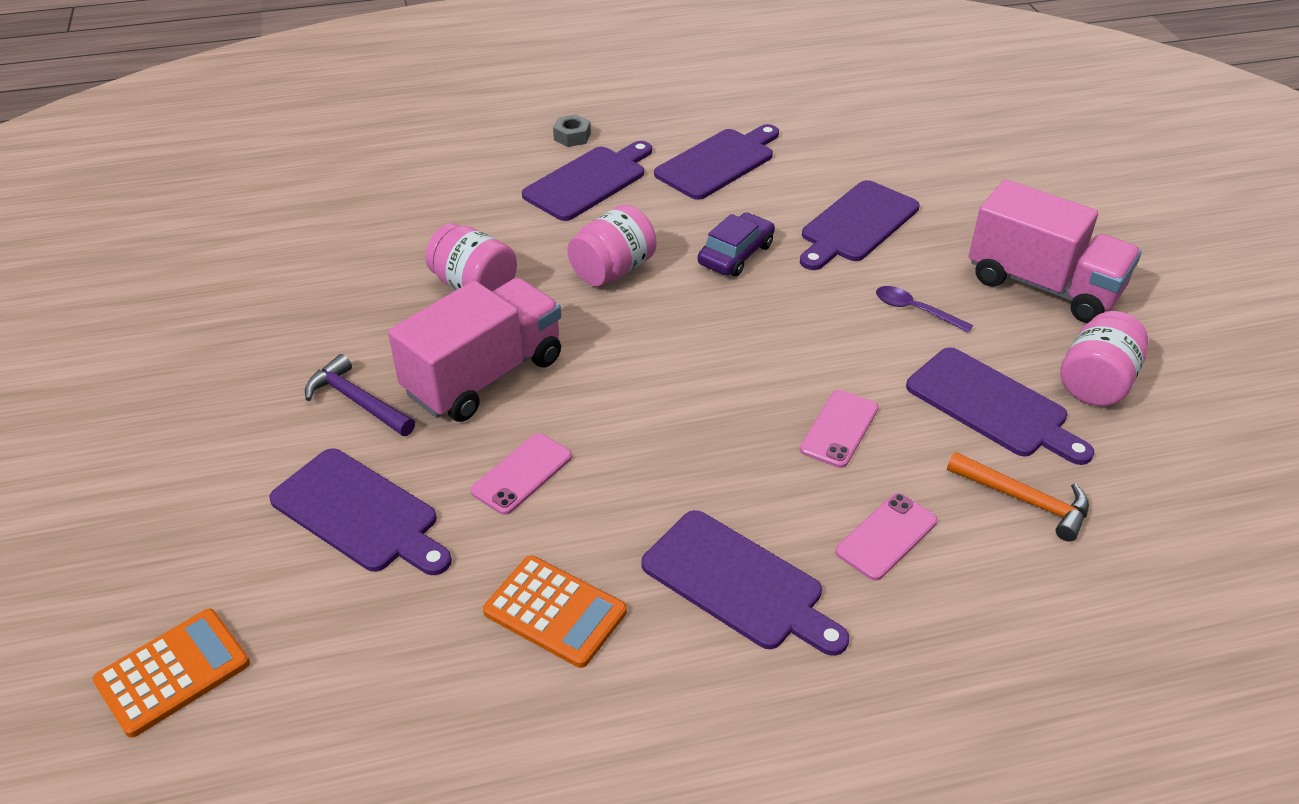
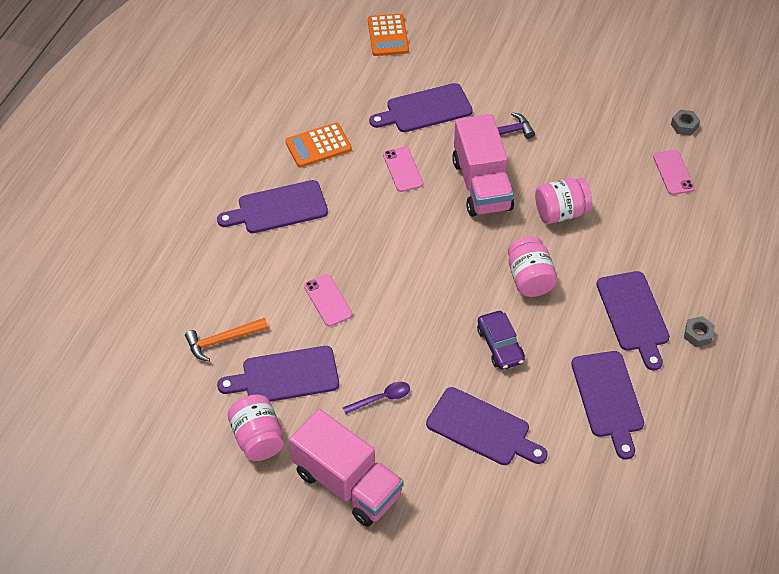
camera: 125 degrees right, 10 degrees up
purple cutting board [800,180,920,270] -> purple cutting board turned 135 degrees clockwise [426,387,548,465]
pink phone [835,493,937,580] -> pink phone moved to [653,150,695,195]
pink truck [969,179,1142,323] -> pink truck turned 120 degrees counterclockwise [289,409,404,527]
none -> grey nut [671,110,700,135]

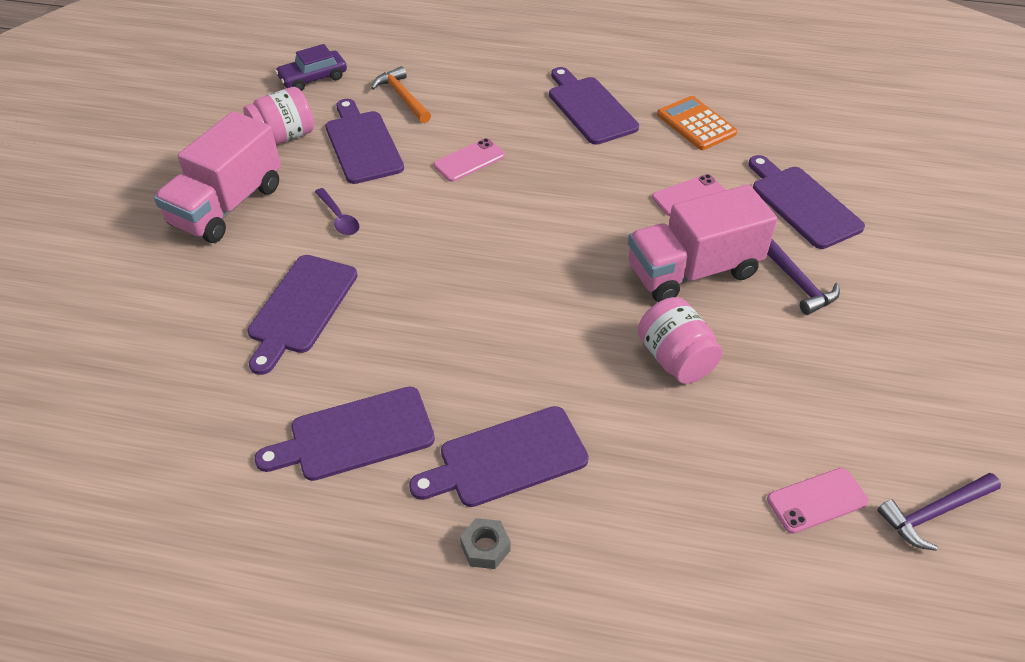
camera: 80 degrees right, 5 degrees down
orange calculator [368,14,409,56] -> none
purple car [477,311,525,370] -> purple car moved to [275,44,347,91]
pink jar [508,236,558,297] -> none
grey nut [671,110,700,135] -> purple hammer [877,473,1001,551]

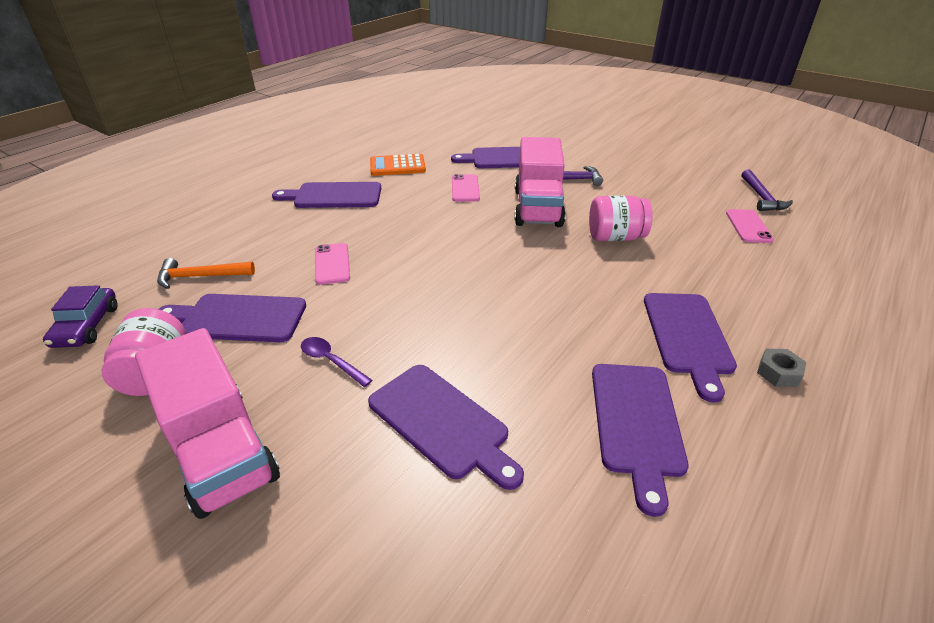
camera: 65 degrees left, 10 degrees down
purple spoon [315,188,359,235] -> purple spoon turned 135 degrees counterclockwise [301,337,372,387]

